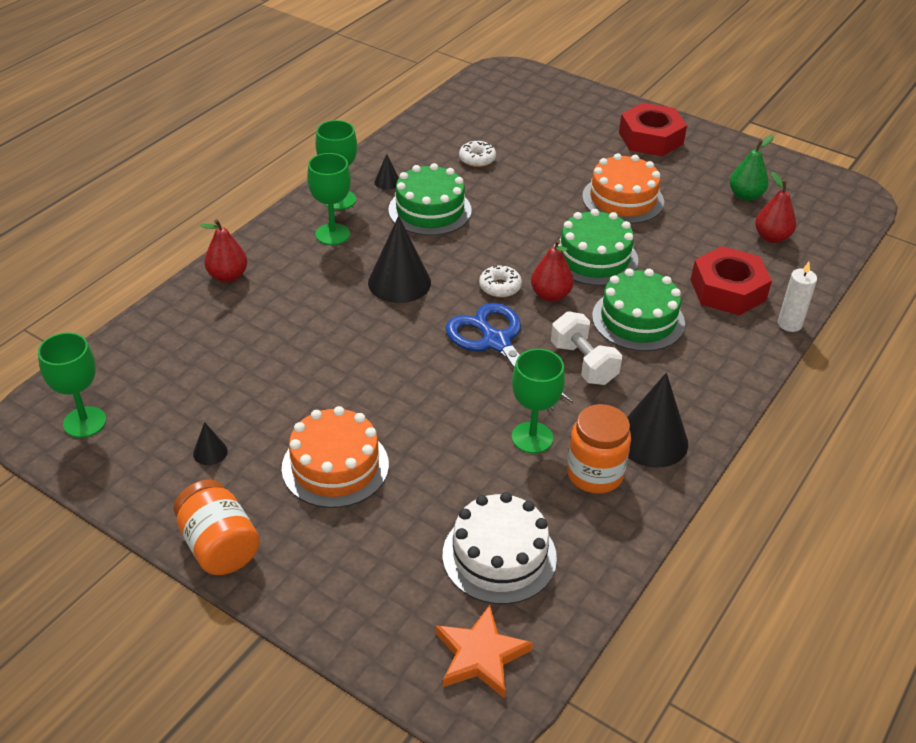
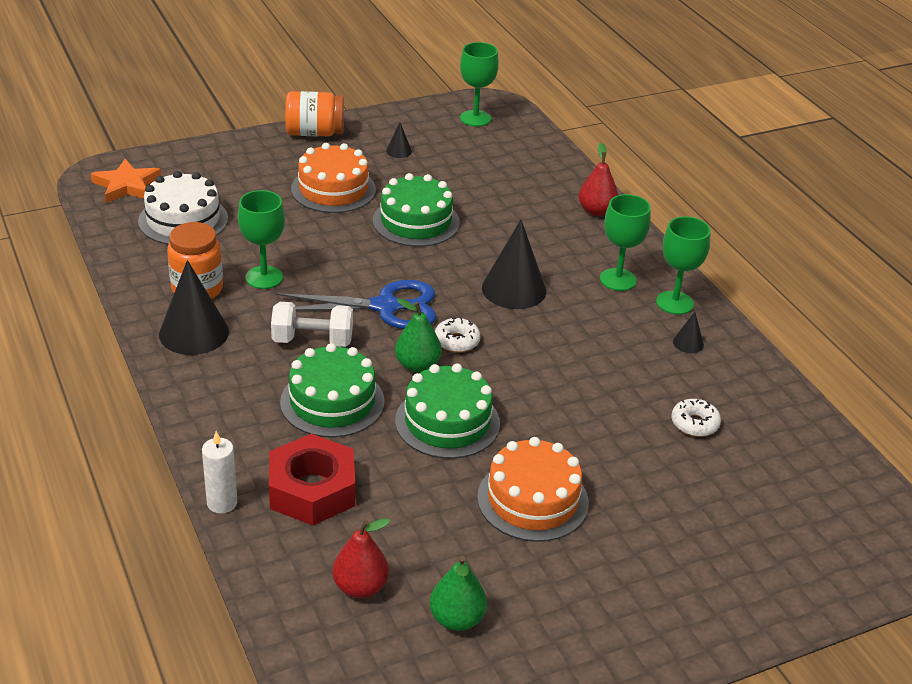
camera: 120 degrees right, 5 degrees down
green cake [389,163,472,236] -> green cake moved to [373,173,460,247]
red pear [531,239,574,302] -> green pear [395,298,442,373]
red nut [619,103,687,156] -> none

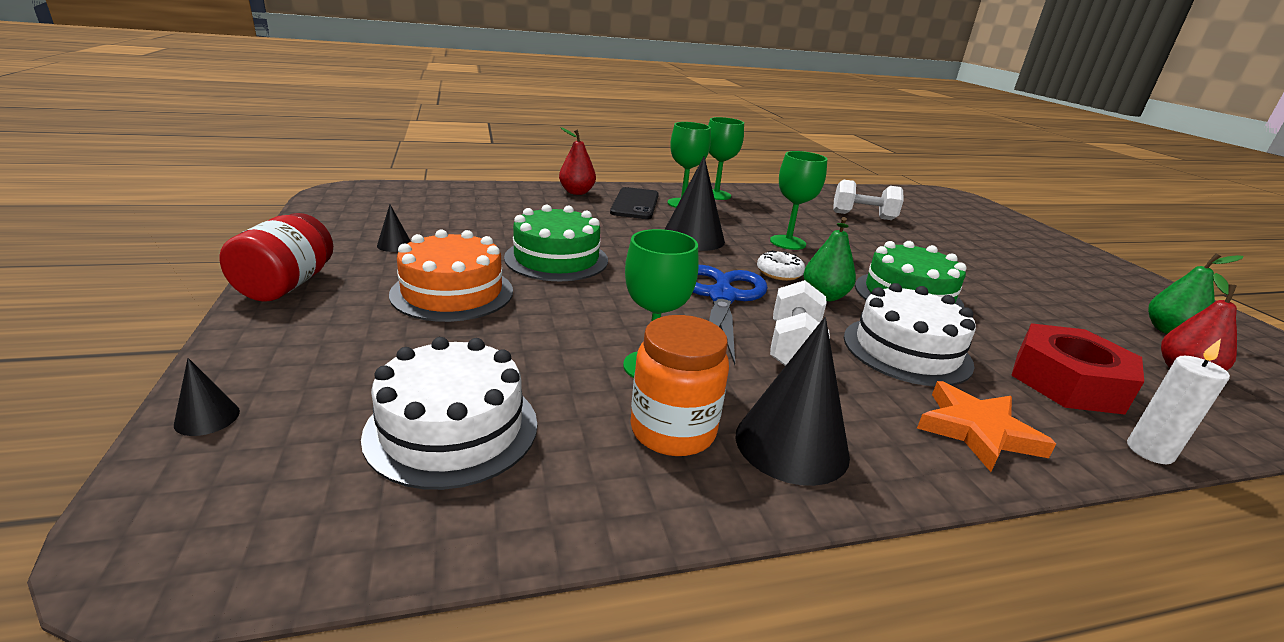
camera: 80 degrees left, 10 degrees down
orange star [91,159,161,203] -> orange star moved to [917,381,1056,472]
green cake [280,343,384,438] -> white cake [844,283,976,386]
orange jar [285,91,344,136] -> red jar [219,213,333,302]
green goblet [460,42,499,127] -> green goblet moved to [770,151,828,250]
orange cake [477,437,589,542] -> none
white donut [671,399,721,437] -> white dumbbell [833,180,904,220]
black cone [673,312,704,353] -> black cone moved to [174,358,240,436]
none -> black phone [610,187,659,219]

